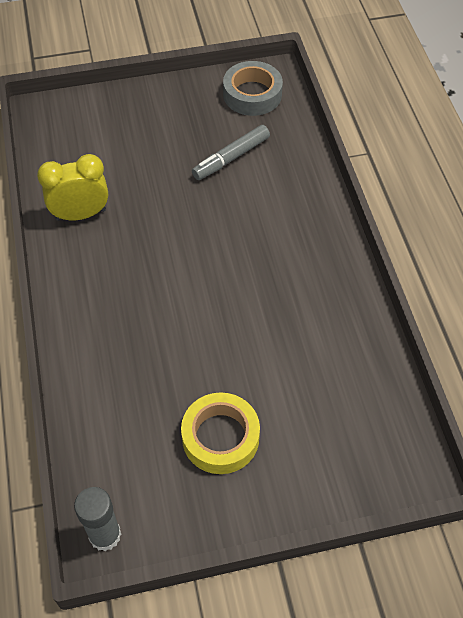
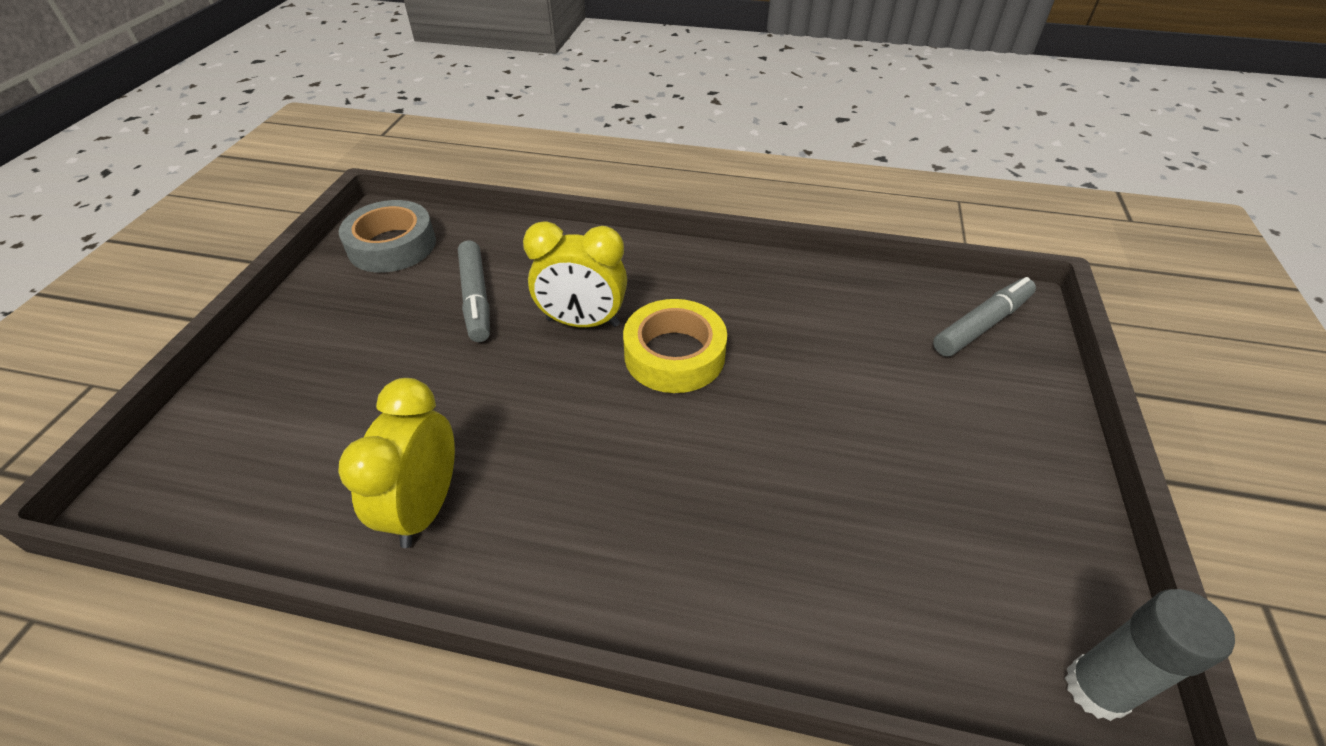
camera: 65 degrees left, 10 degrees down
yellow tape [181,392,260,474] -> yellow tape moved to [623,299,727,393]
none -> yellow clock [523,221,627,327]
none -> grey marker [933,277,1036,356]

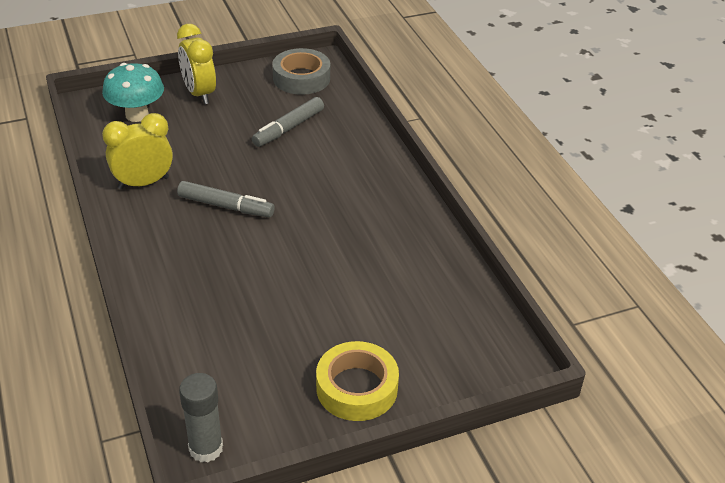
camera: 55 degrees right, 5 degrees down
yellow clock [523,221,627,327] -> yellow clock moved to [177,24,216,105]
yellow tape [623,299,727,393] -> yellow tape moved to [316,341,399,421]
grey marker [933,277,1036,356] -> grey marker moved to [177,181,275,217]
none -> turquoise mushroom [102,63,164,122]

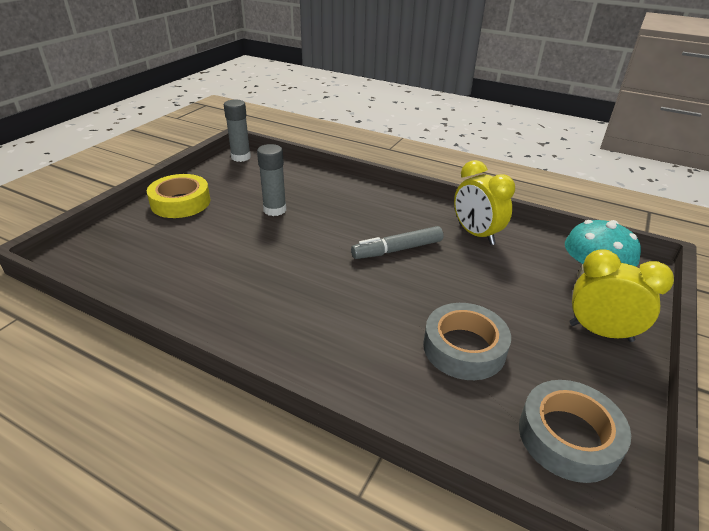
camera: 140 degrees right, 5 degrees down
yellow clock [102,113,173,190] -> yellow clock turned 120 degrees clockwise [454,160,515,245]
grey marker [252,97,324,147] -> grey tape [423,303,511,380]
none -> grey glue stick [257,144,286,216]

